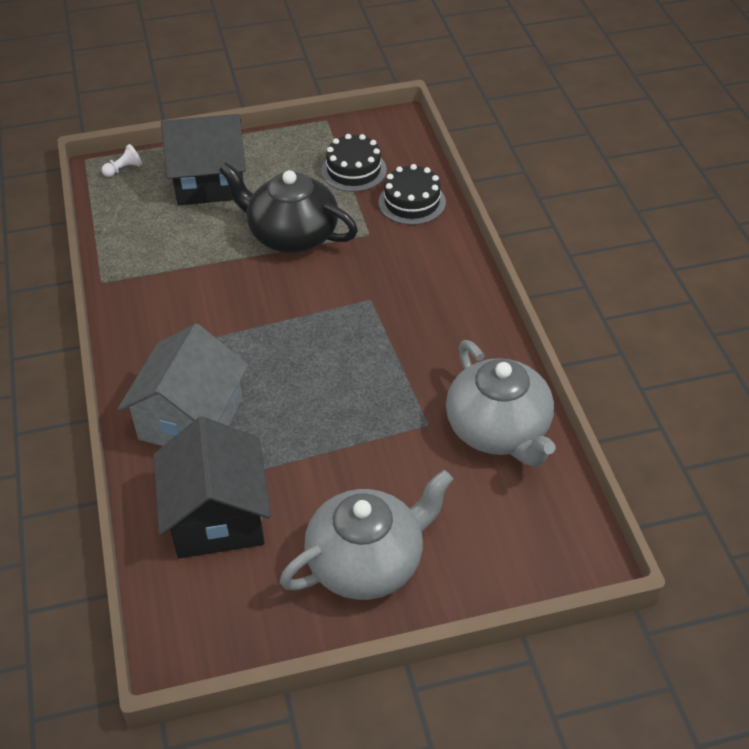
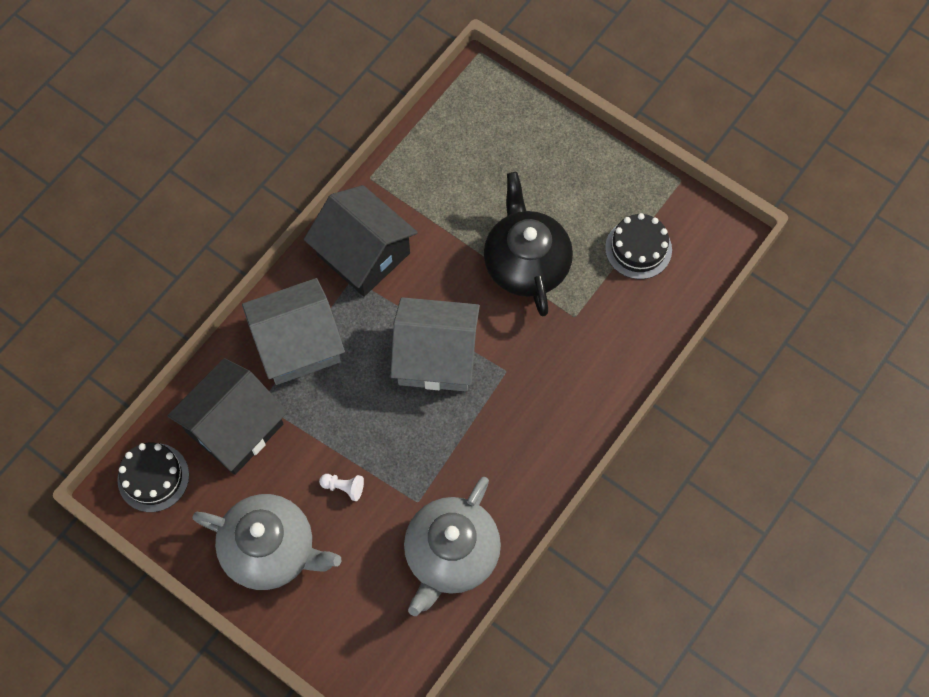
camera: 50 degrees right, 20 degrees up
white pawn [102,144,142,177] -> white pawn moved to [319,474,364,501]
black house [161,114,246,205] -> black house moved to [304,185,418,297]
black cake [378,164,446,225] -> black cake moved to [117,443,189,512]
none -> grey house [391,297,480,391]

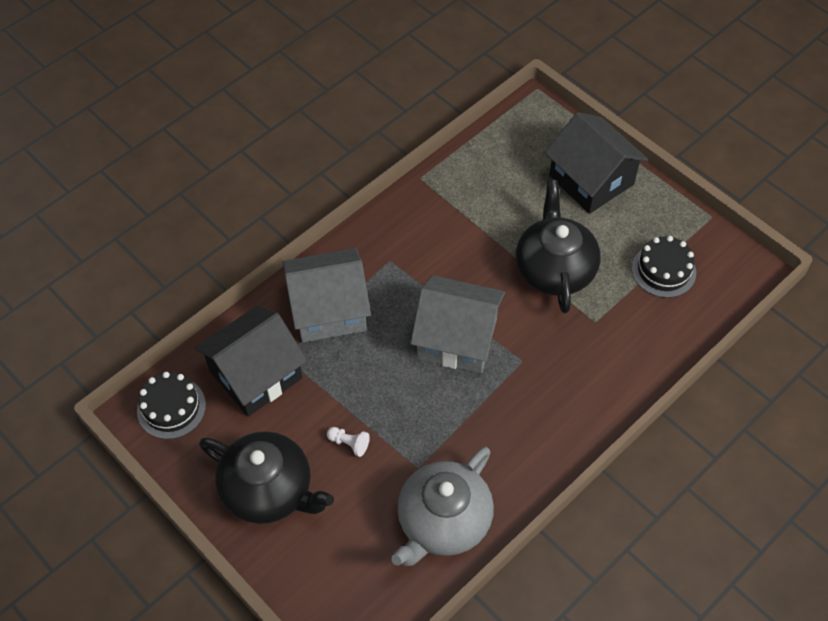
camera: 10 degrees right, 10 degrees down
grey teapot [192,494,341,590] -> black teapot [199,431,334,524]
black house [304,185,418,297] -> black house moved to [544,112,648,214]

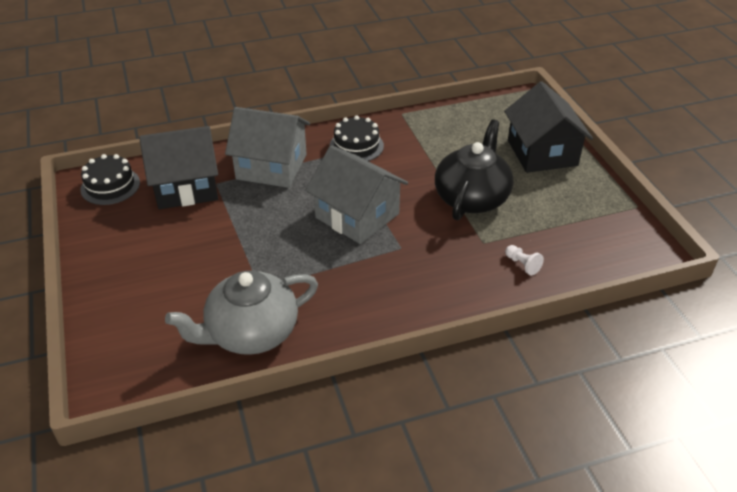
camera: 25 degrees right, 15 degrees down
black teapot [199,431,334,524] -> none
white pawn [327,427,370,457] -> white pawn moved to [505,245,544,275]
black cake [632,236,696,298] -> black cake moved to [330,115,384,161]

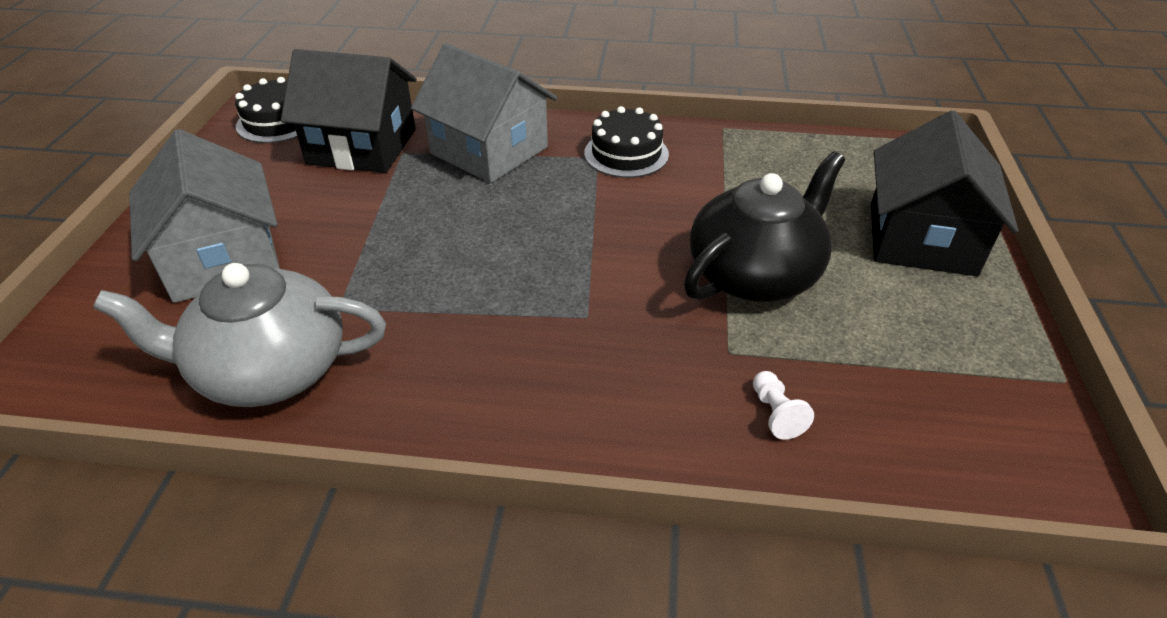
camera: 25 degrees right, 0 degrees up
grey house [305,145,408,244] -> grey house moved to [129,129,280,303]

